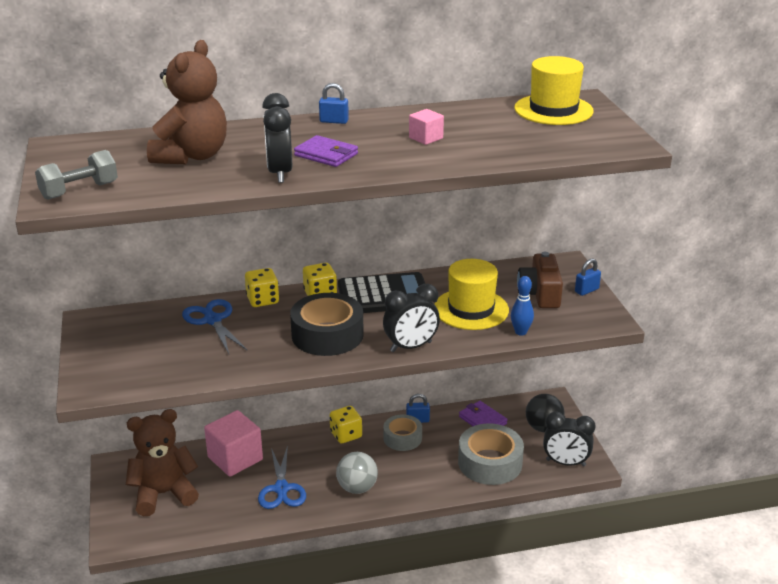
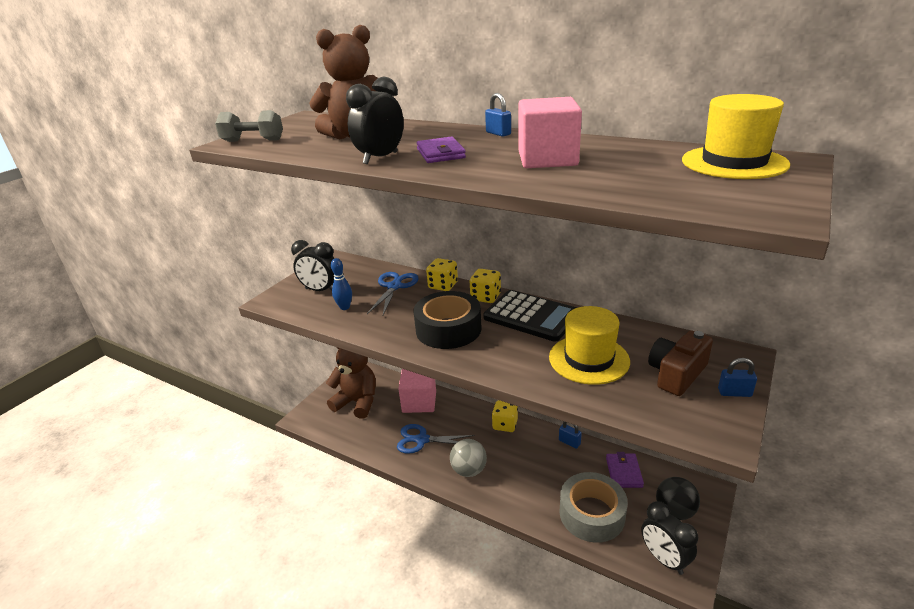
camera: 45 degrees right, 0 degrees up
blue scissors [258,445,306,509] -> blue scissors turned 60 degrees clockwise [397,424,475,454]
black clock [383,284,440,352] -> black clock moved to [291,240,335,291]
grey tape [383,415,422,451] -> none
pink cube [409,109,444,145] -> pink cube [518,97,582,168], size x1.96
blue bowling pin [511,276,534,336] -> blue bowling pin moved to [331,258,352,310]

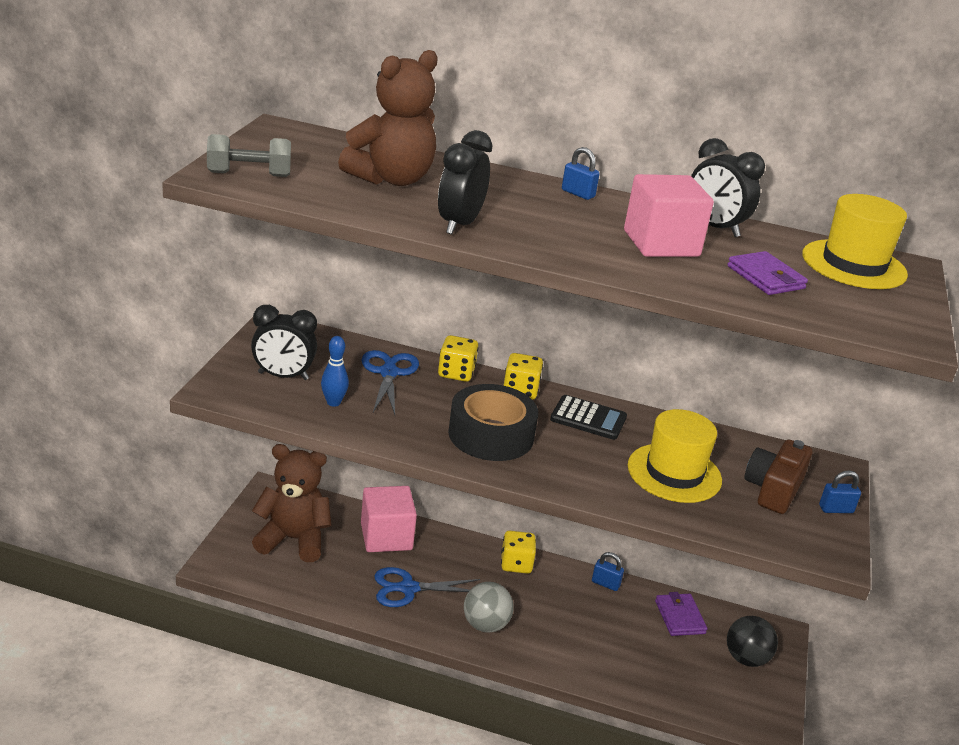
camera: 20 degrees left, 0 degrees up
purple wallet [416,136,466,163] -> purple wallet moved to [727,251,808,295]
black calculator [483,290,577,342] -> black calculator [550,395,627,440], size x0.65
grey tape [559,472,628,543] -> none
black clock [641,501,698,575] -> black clock moved to [691,138,765,237]

